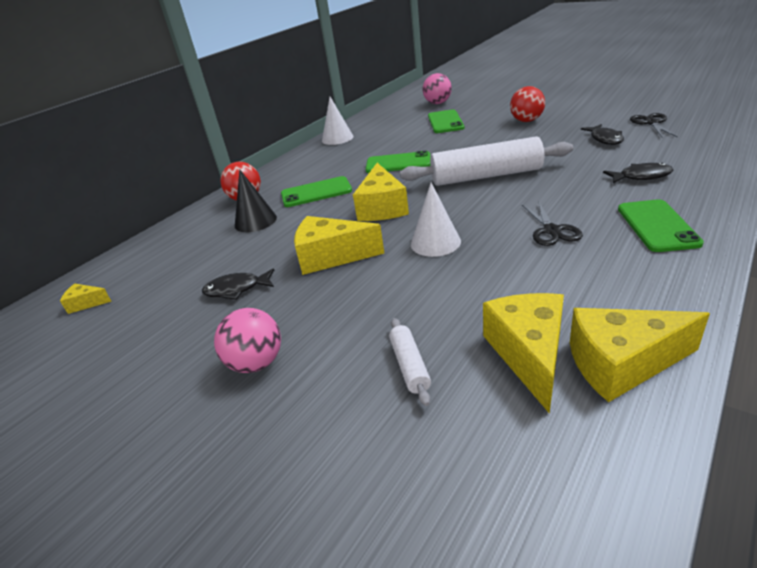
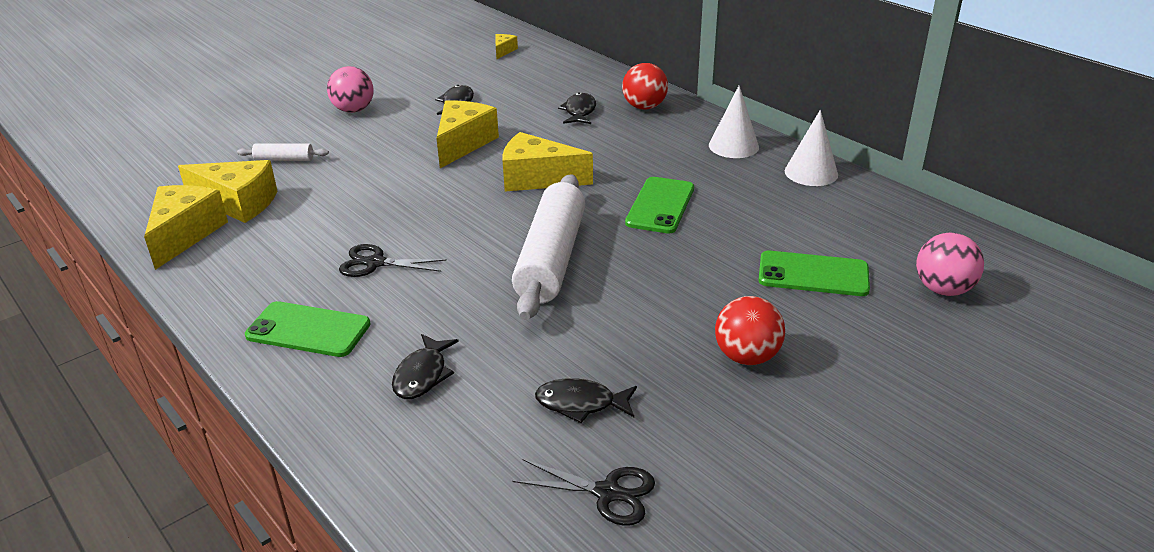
camera: 100 degrees right, 0 degrees up
black cone [235,169,277,232] -> black fish [558,92,596,124]
green phone [281,176,352,207] -> none
white cone [411,183,461,257] -> white cone moved to [709,86,759,158]

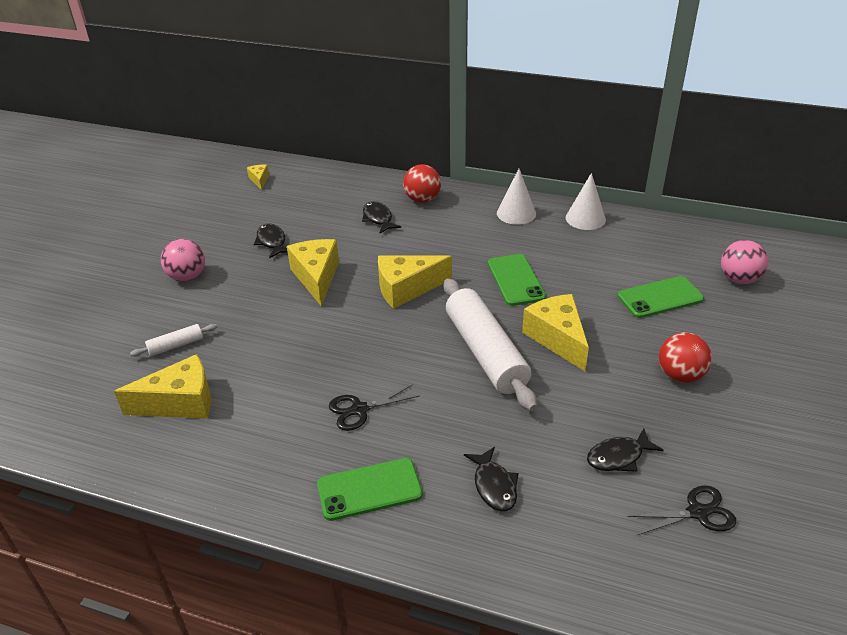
camera: 30 degrees left, 5 degrees up
yellow cheese [144,185,228,270] -> yellow cheese moved to [522,294,589,371]

